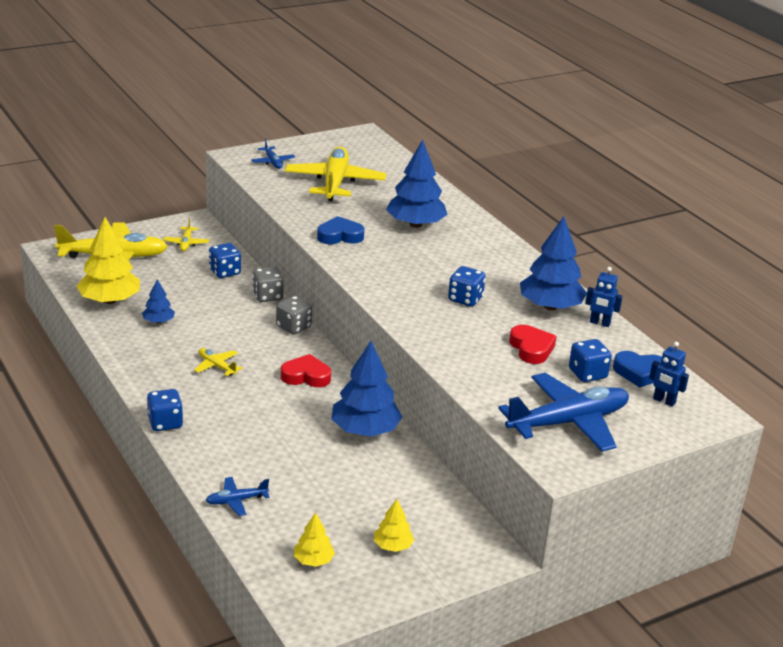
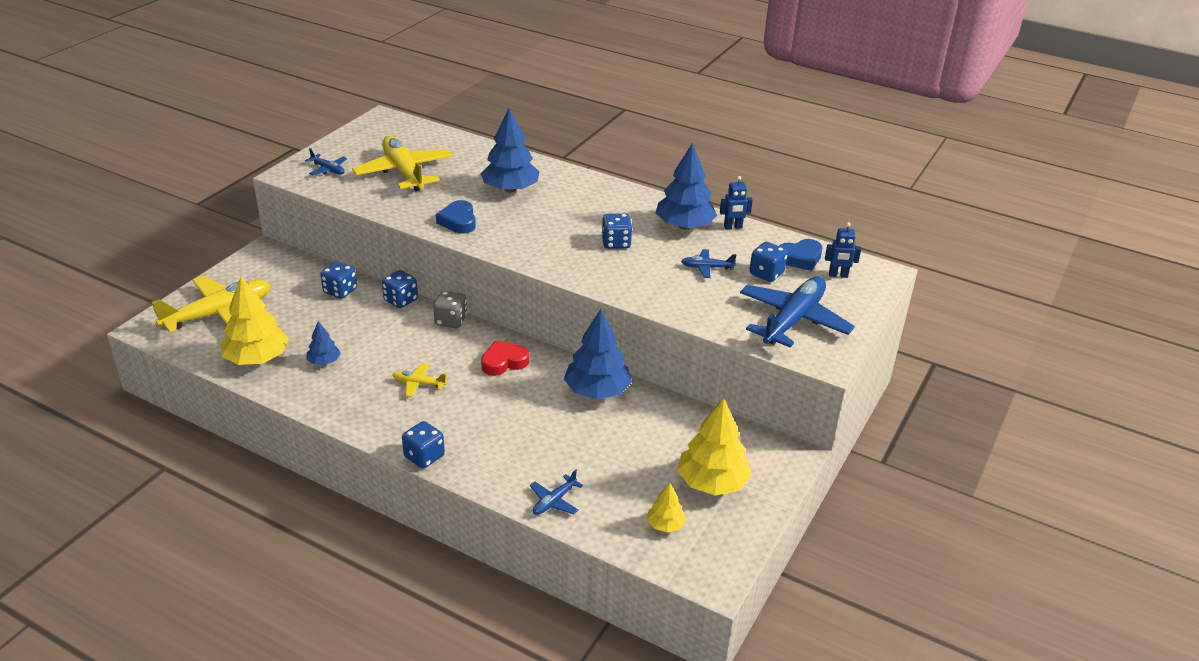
camera: 30 degrees left, 5 degrees up
yellow plane [163,218,209,251] -> none
grey dice [252,267,284,302] -> blue dice [382,270,418,308]
blue heart [317,216,364,244] -> blue heart turned 60 degrees counterclockwise [436,200,476,234]
yellow tree [374,499,414,552] -> yellow tree [677,398,752,495], size x1.96
red heart [509,325,557,364] -> blue plane [681,249,737,278]

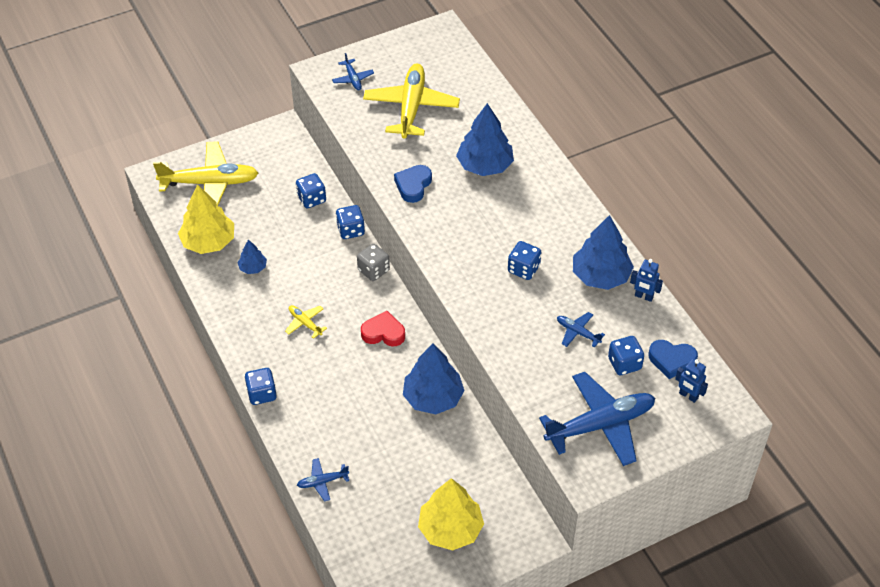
camera: 35 degrees right, 15 degrees up
yellow tree [647,483,686,533] -> none

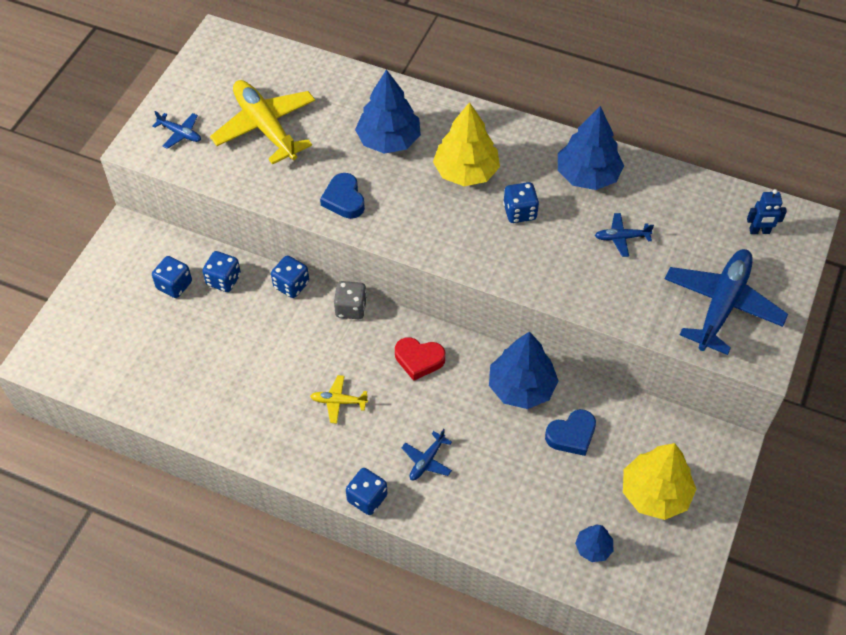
camera: 40 degrees left, 5 degrees up
yellow plane [153,141,258,206] -> none
yellow tree [178,184,234,254] -> yellow tree moved to [433,102,500,186]
blue tree [238,239,267,274] -> blue tree moved to [575,525,614,562]
blue plane [297,458,349,501] -> blue plane moved to [401,429,452,480]
red heart [361,311,405,347] -> red heart turned 135 degrees counterclockwise [395,337,445,381]
blue dice [608,336,644,375] -> blue dice moved to [152,256,192,298]
blue robot [630,259,663,302] -> none
blue heart [648,340,698,379] -> blue heart moved to [545,409,596,456]

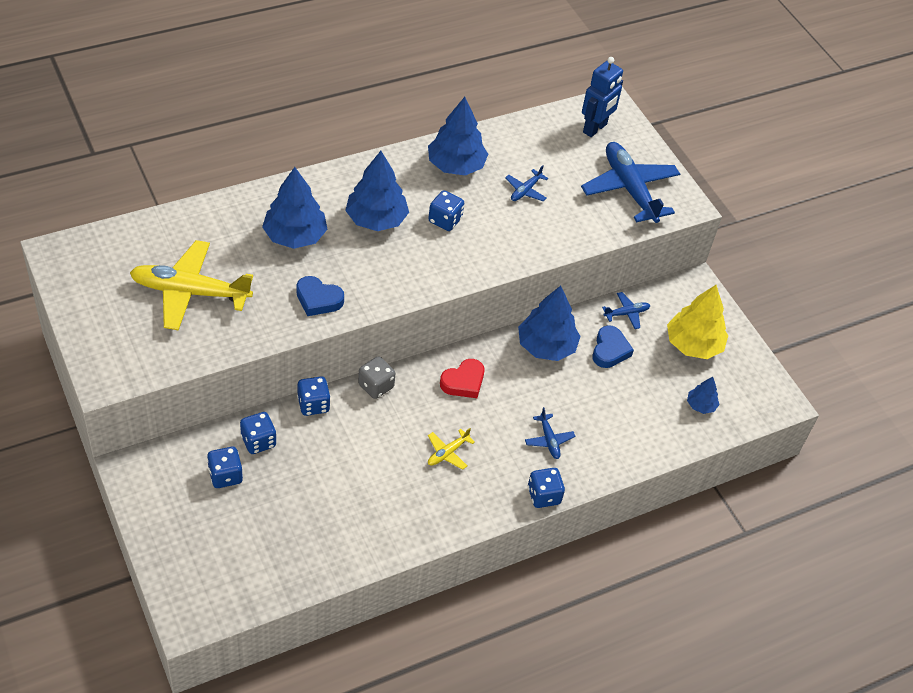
camera: 55 degrees left, 5 degrees down
blue plane [152,111,201,149] -> blue plane moved to [602,292,651,329]
yellow tree [433,102,500,186] -> blue tree [345,151,409,231]
blue robot [747,189,787,234] -> blue robot [582,57,623,137], size x1.66

